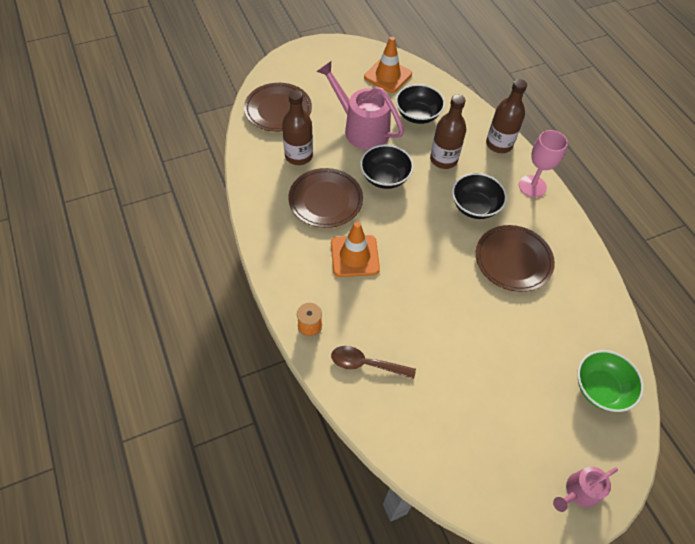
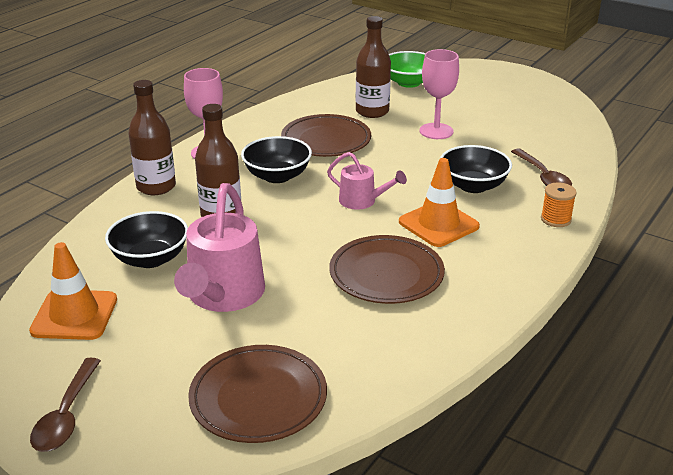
camera: 120 degrees left, 25 degrees down
brown bottle [282,90,313,165] -> brown bottle moved to [356,16,391,118]
black bowl [360,145,414,189] -> black bowl moved to [440,145,512,193]
pink watering can [553,467,618,512] -> pink watering can moved to [327,152,407,210]
none -> brown spoon [30,358,101,452]
none -> pink goblet [419,49,459,139]

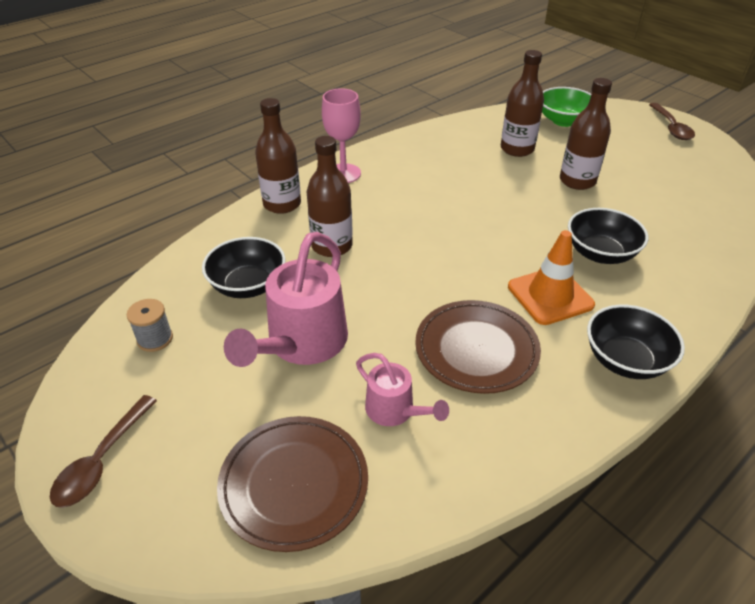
camera: 15 degrees right, 10 degrees up
orange traffic cone [29,242,117,340] -> grey spool [127,299,173,352]
black bowl [241,136,312,183] -> black bowl moved to [587,305,685,379]
brown plate [281,114,371,157] -> none
pink watering can [327,152,407,210] -> pink watering can moved to [356,353,449,426]
pink goblet [419,49,459,139] -> brown bottle [560,78,612,190]
brown spoon [511,149,572,186] -> brown spoon moved to [649,103,695,140]
orange spool [541,182,577,227] -> none

